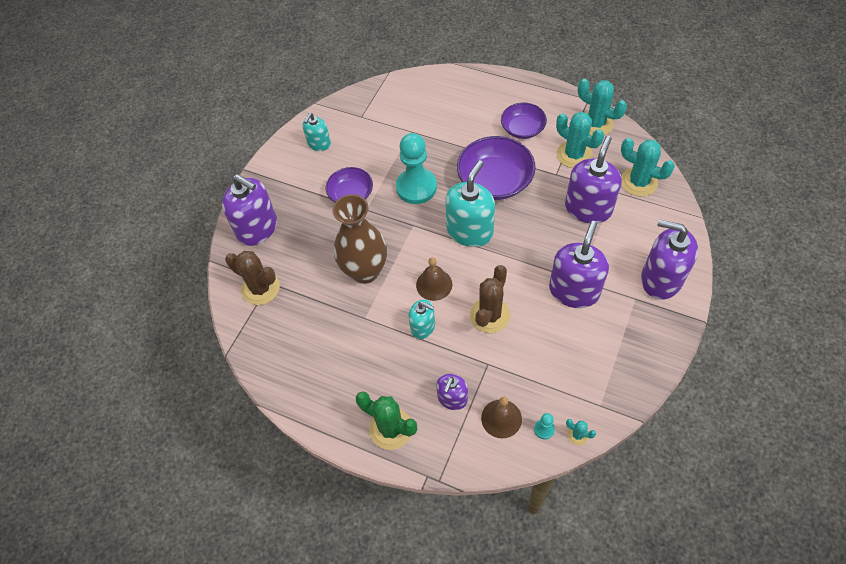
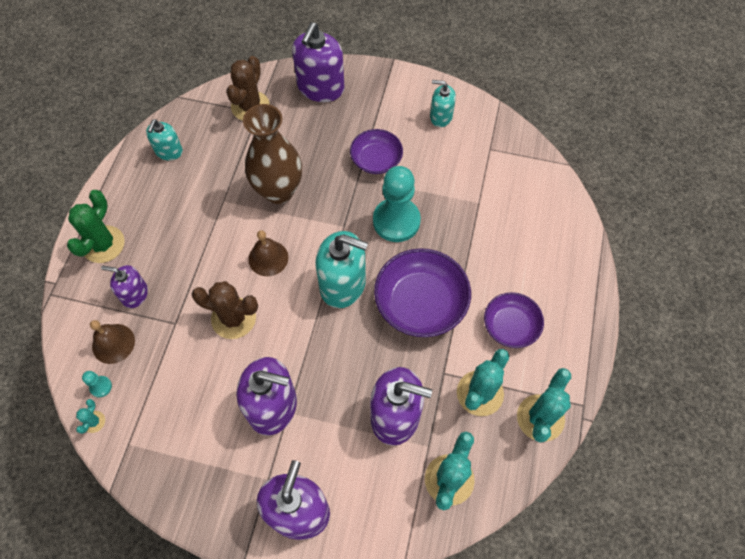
camera: 75 degrees right, 5 degrees up
turquoise soap dispenser [409,300,435,339] -> turquoise soap dispenser moved to [146,119,183,160]

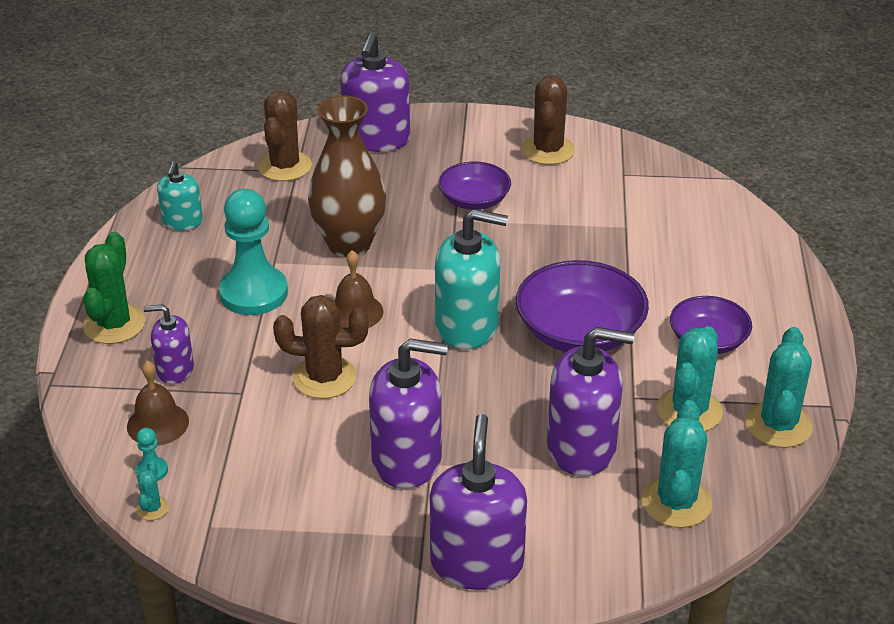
camera: 10 degrees left, 25 degrees down
turquoise pawn [373,166,421,242] -> turquoise pawn moved to [219,189,288,315]
turquoise soap dispenser [430,80,456,127] -> brown cactus [522,76,575,165]

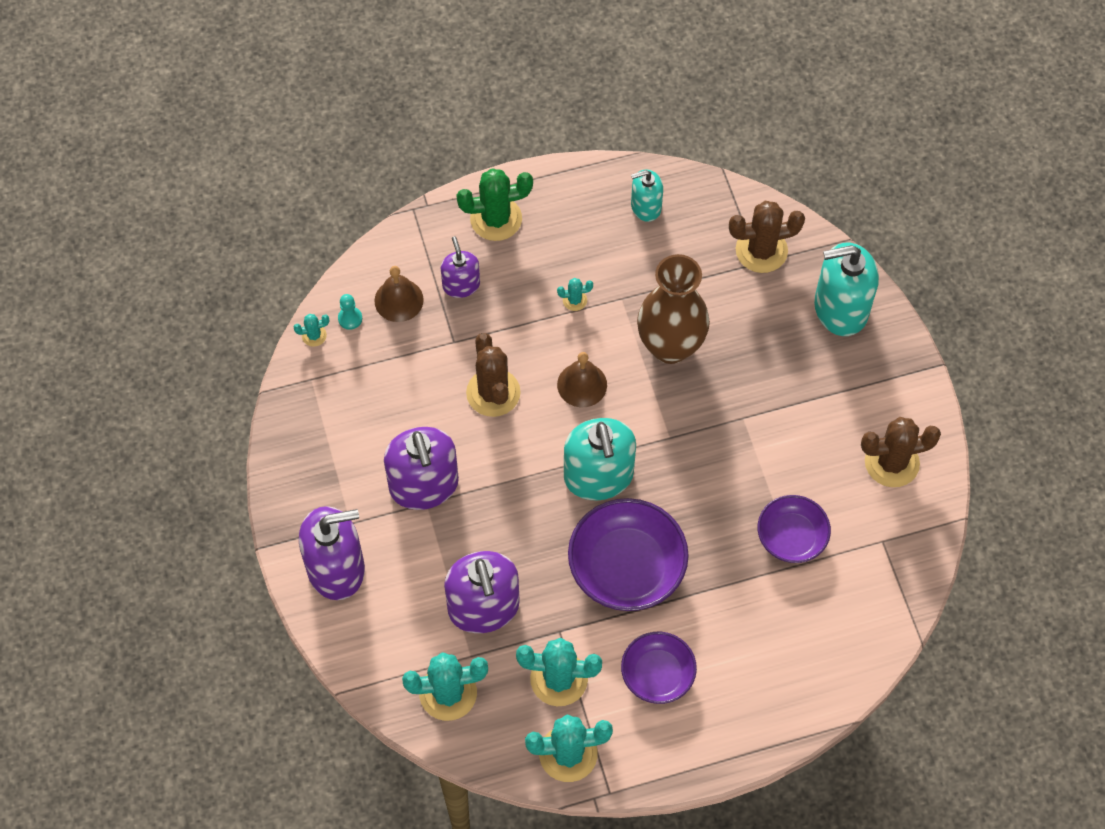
camera: 70 degrees right, 25 degrees up
turquoise pawn [219,189,288,315] -> turquoise cactus [557,278,593,311]
purple soap dispenser [340,32,410,152] -> turquoise soap dispenser [814,243,879,336]
purple bowl [438,162,511,210] -> purple bowl moved to [758,495,831,563]

